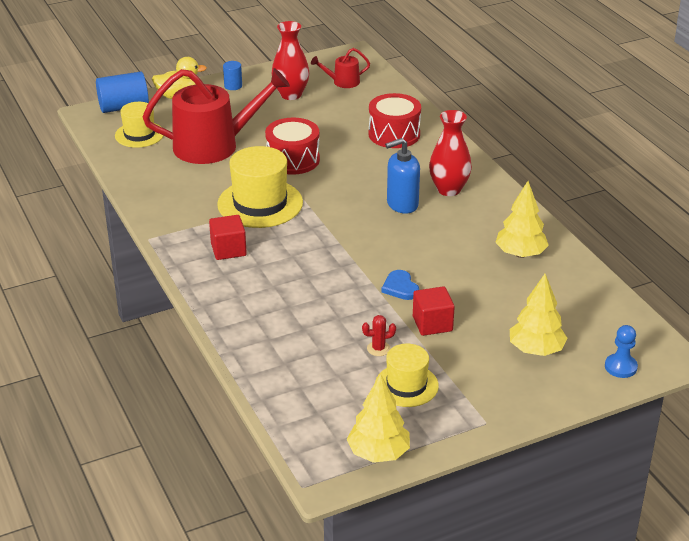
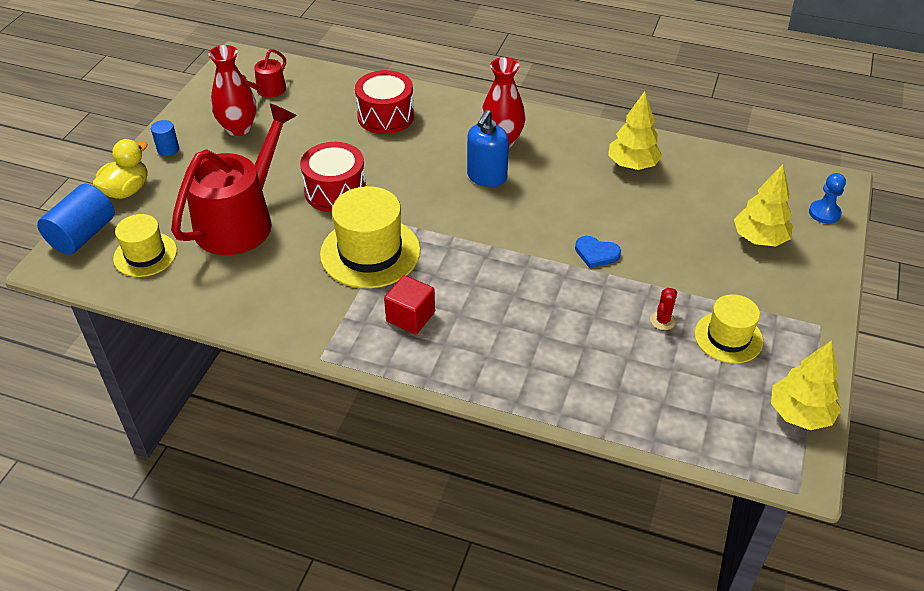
camera: 45 degrees left, 10 degrees up
red cube [413,286,455,336] -> none

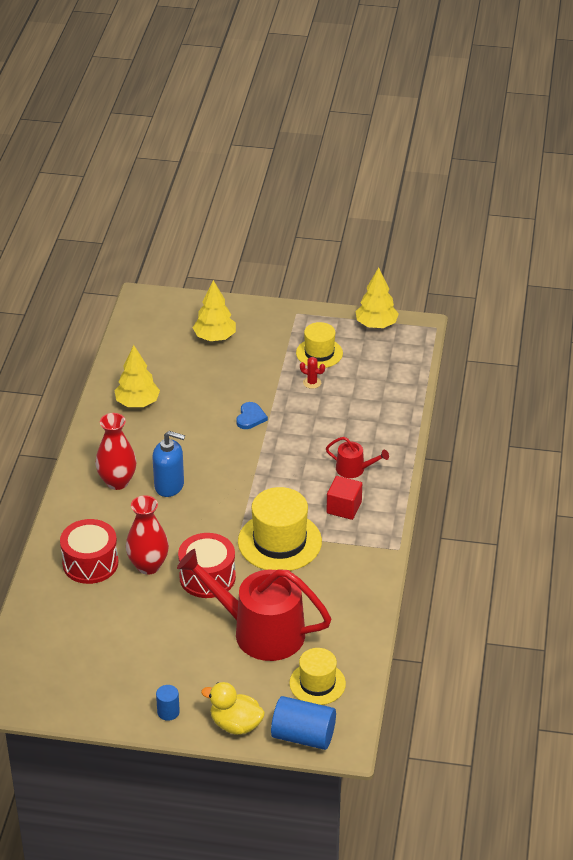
camera: 100 degrees left, 5 degrees down
red vase [208,45,256,136] -> red vase moved to [126,495,169,575]
red watering can [242,49,286,97] -> red watering can moved to [326,437,389,478]
blue pawn [809,173,846,224] -> none

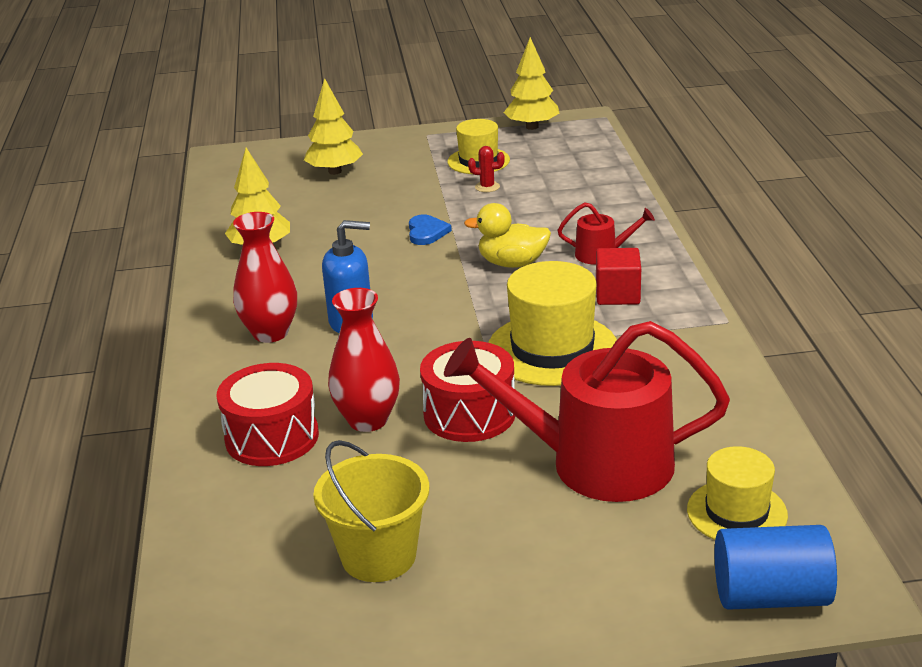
camera: 15 degrees left, 10 degrees down
blue cylinder [156,685,180,721] -> none
yellow duck [201,682,265,735] -> yellow duck moved to [464,203,551,268]
none -> yellow bucket [313,440,429,582]

